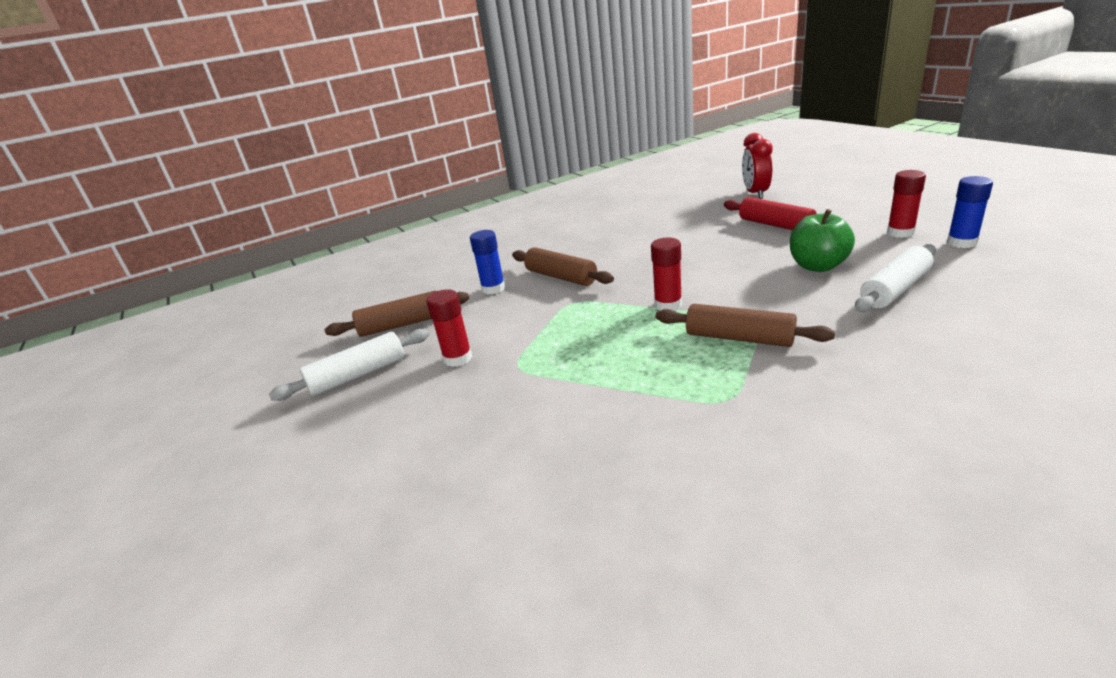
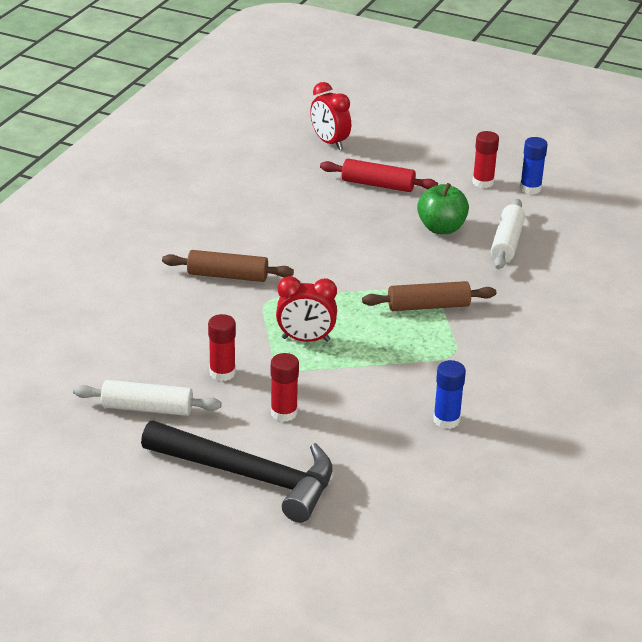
camera: 40 degrees left, 5 degrees up
white rolling pin [269,329,430,401] -> white rolling pin turned 75 degrees clockwise [73,380,222,416]
brown rolling pin [325,291,469,337] -> none
blue glue stick [470,230,505,294] -> blue glue stick moved to [433,360,466,429]
red glue stick [651,238,682,311] -> red glue stick moved to [271,353,299,422]
none -> black hammer [141,421,332,523]
none -> red clock [276,276,337,342]

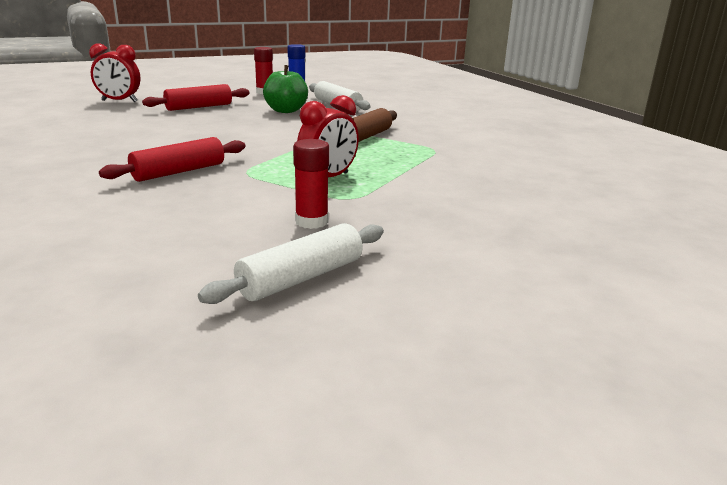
camera: 50 degrees left, 10 degrees down
black hammer [141,421,332,523] -> none
brown rolling pin [162,250,294,282] -> red rolling pin [99,137,245,182]
red glue stick [271,353,299,422] -> none
blue glue stick [433,360,466,429] -> none

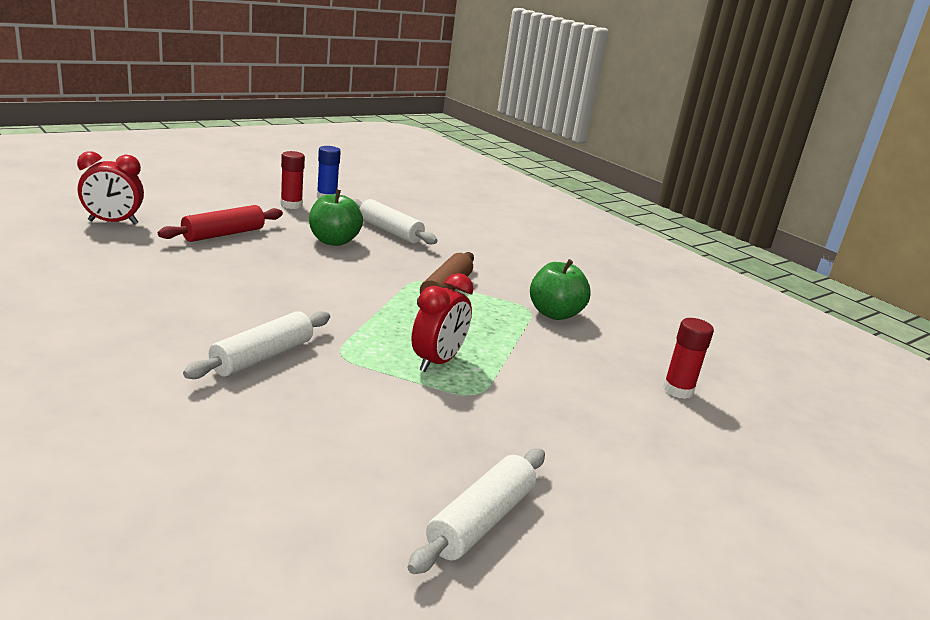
camera: 15 degrees left, 0 degrees up
red rolling pin [99,137,245,182] -> white rolling pin [183,311,330,379]
red glue stick [293,139,329,229] -> red glue stick moved to [663,318,714,399]
none -> green apple [530,259,591,320]

